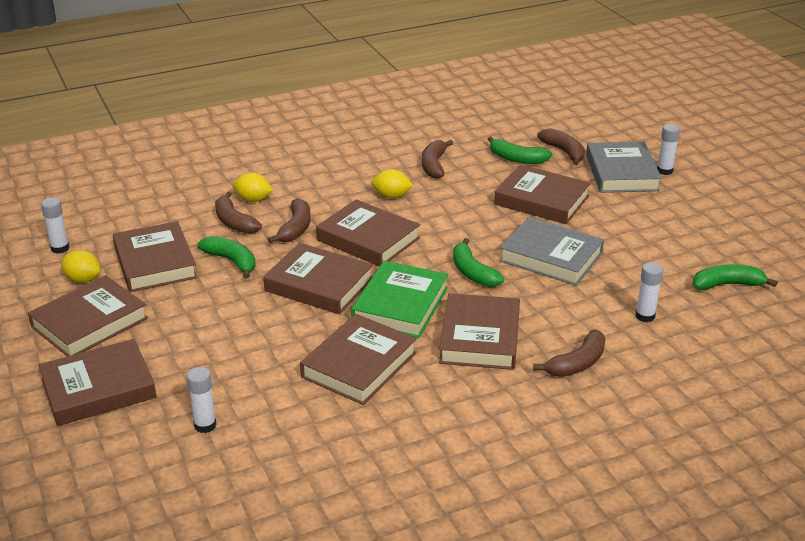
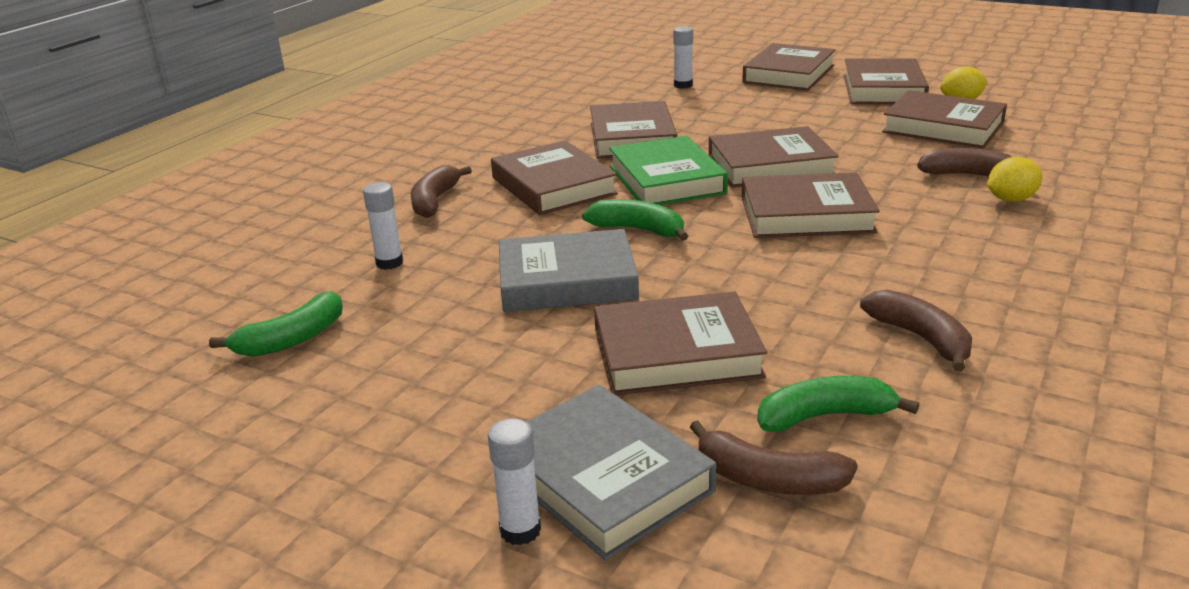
camera: 145 degrees right, 5 degrees down
white glue stick [41,198,69,254] -> none
green banana [197,236,256,279] -> none
brown banana [268,198,311,243] -> none
yellow lemon [372,169,413,198] -> none

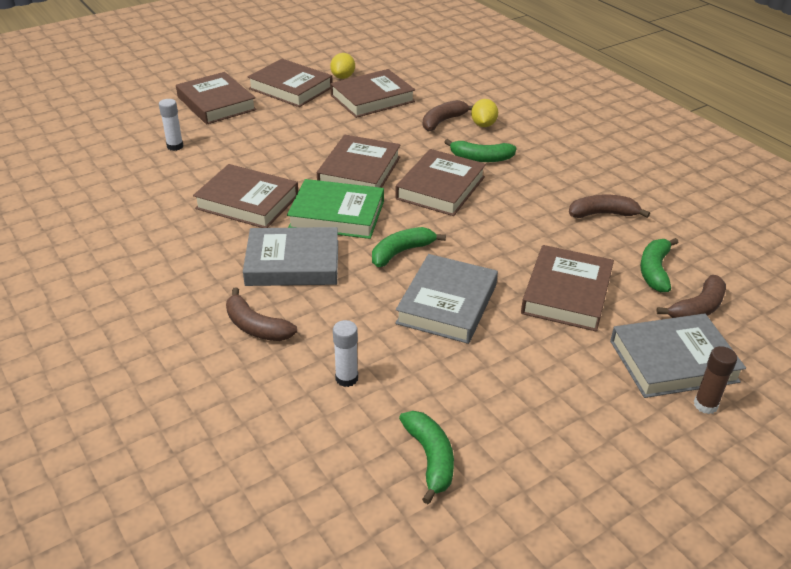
camera: 65 degrees left, 10 degrees up
white glue stick [488,418,541,545] -> brown glue stick [694,346,737,414]
brown book [491,140,618,215] -> grey book [243,227,338,286]
none -> green banana [445,139,516,162]

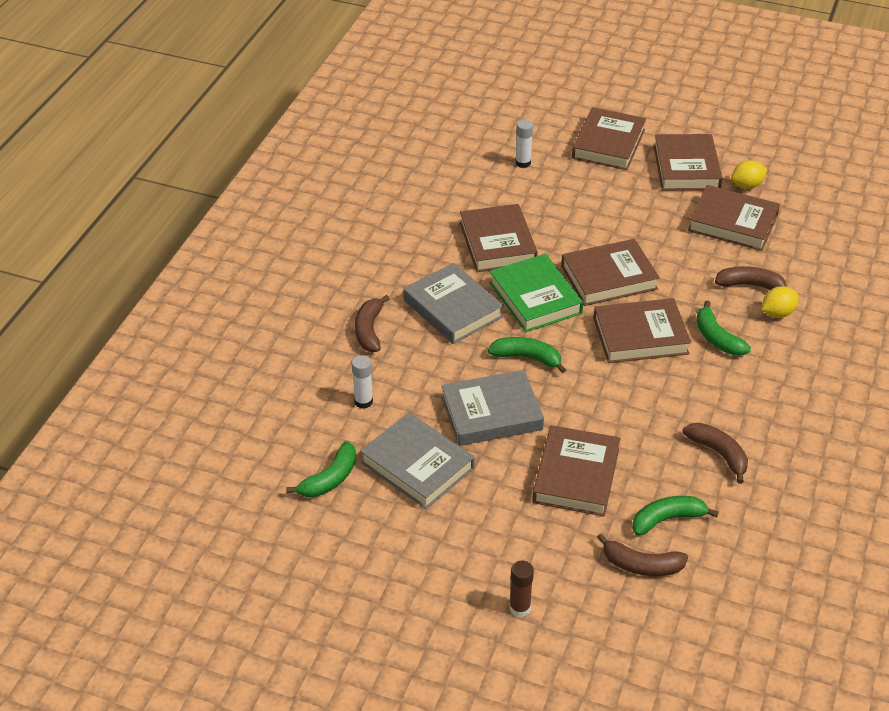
camera: 55 degrees right, 5 degrees up
brown book [521,245,614,332] -> brown book turned 60 degrees counterclockwise [532,425,621,517]
grey book [610,314,746,398] -> grey book moved to [360,413,475,509]

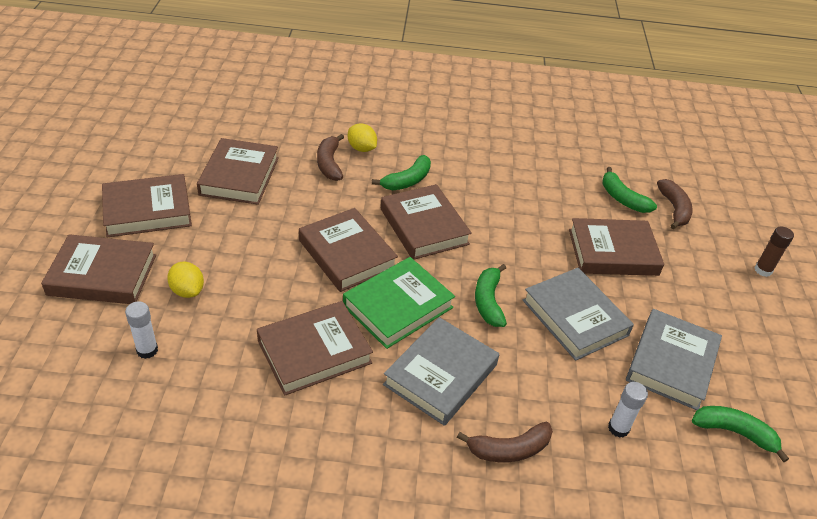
camera: 110 degrees left, 0 degrees up
brown banana [683,423,748,484] -> none
yellow lemon [731,160,767,189] -> yellow lemon moved to [167,262,204,298]

